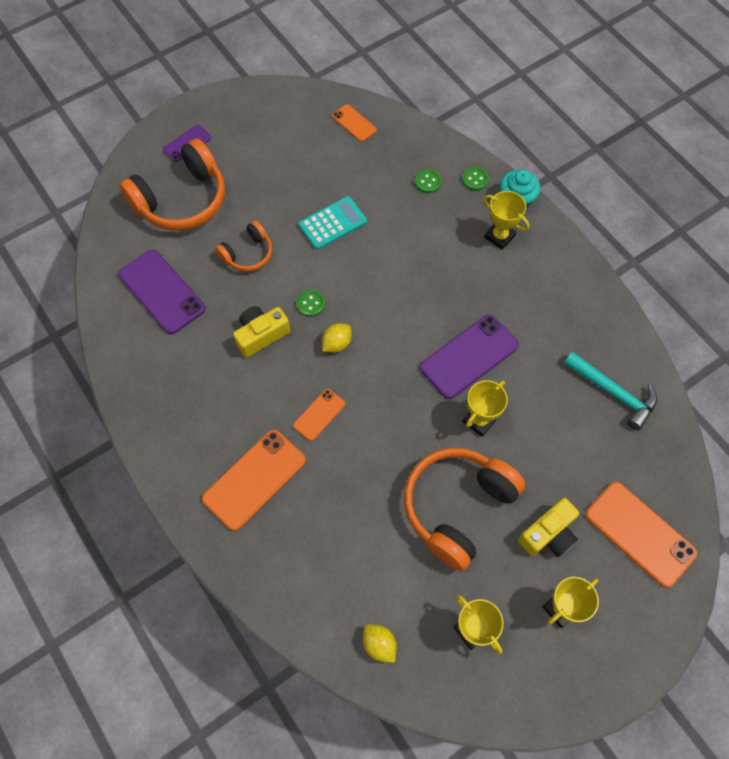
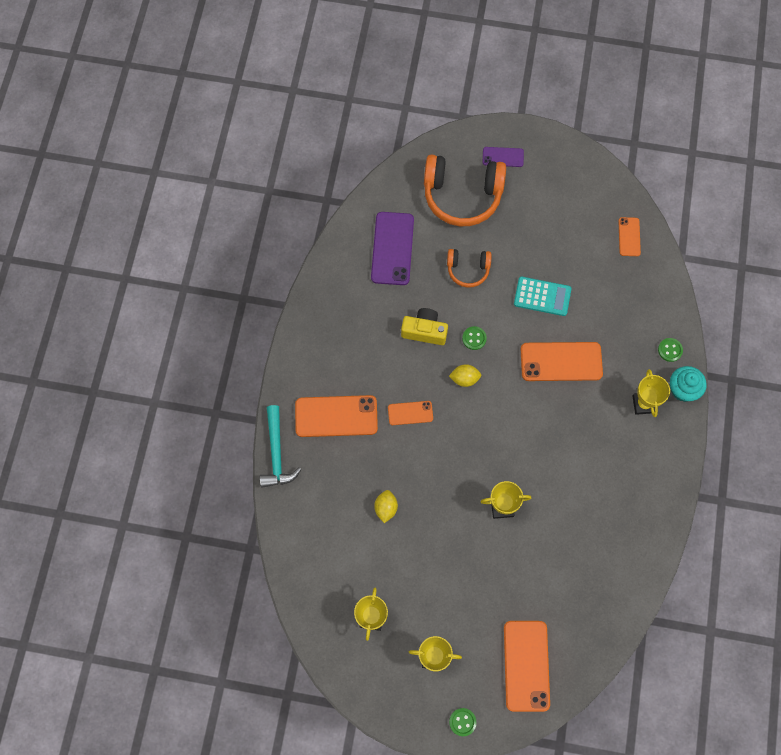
camera: 45 degrees right, 5 degrees up
yellow lemon [363,624,397,663] -> yellow lemon moved to [374,490,398,523]
orange headphones [404,448,526,571] -> none
green button [415,169,442,193] -> green button moved to [449,708,476,736]
purple phone [420,315,519,399] -> none
yellow camera [518,498,579,557] -> none
turquoise hammer [564,352,657,430] -> turquoise hammer moved to [260,405,302,488]
none -> orange phone [521,342,603,381]

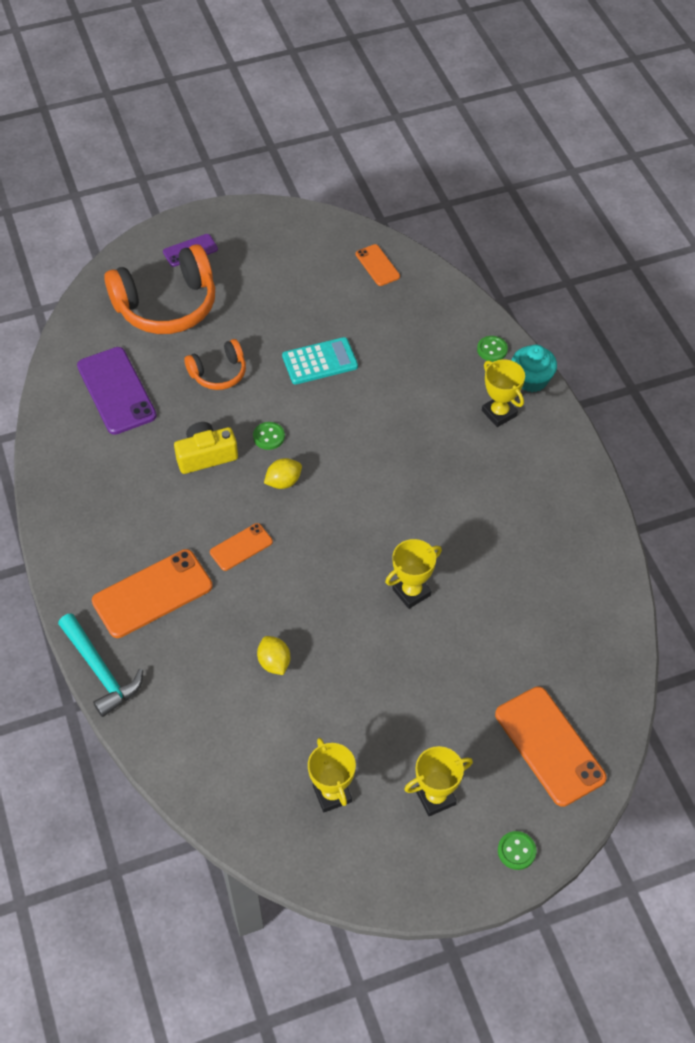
camera: 30 degrees left, 15 degrees down
orange phone [521,342,603,381] -> none

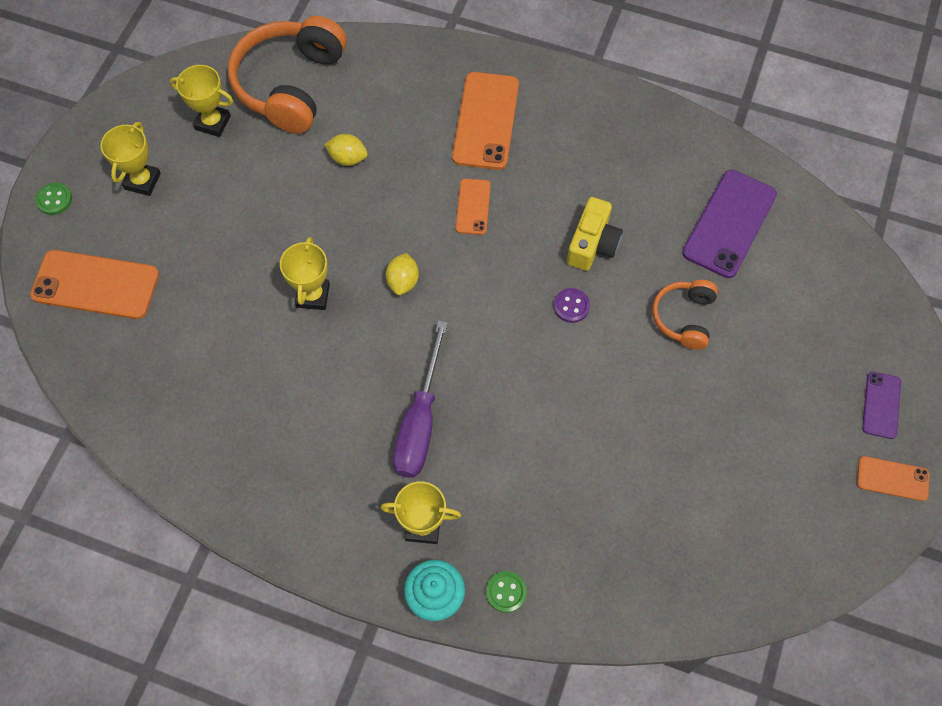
camera: 130 degrees right, 10 degrees up
turquoise hammer [58,613,143,717] -> none
purple phone [77,347,157,435] -> purple phone turned 75 degrees counterclockwise [682,170,777,278]
orange headphones [104,244,215,334] -> orange headphones moved to [228,16,347,134]
green button [253,422,285,450] -> purple button [553,288,590,323]
yellow lemon [264,458,302,489] -> yellow lemon moved to [386,253,419,295]
turquoise calculator [282,337,358,385] -> none
orange phone [356,244,400,286] -> orange phone moved to [857,456,929,501]
none -> purple screwdriver [393,320,448,478]

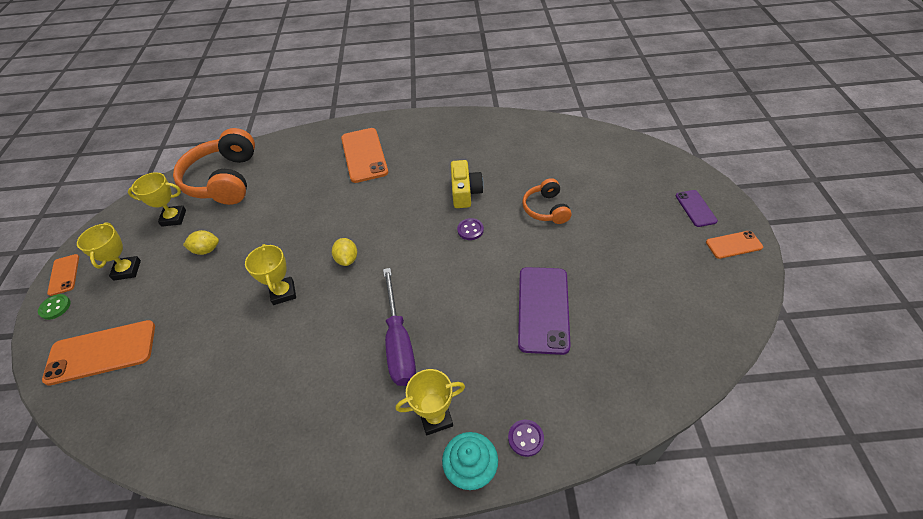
camera: 20 degrees left, 15 degrees down
yellow lemon [324,134,368,166] -> yellow lemon moved to [183,230,219,255]
orange phone [456,179,491,235] -> orange phone moved to [47,254,79,296]
green button [486,571,527,613] -> purple button [508,420,544,457]
purple phone [682,170,777,278] -> purple phone moved to [518,267,571,355]

